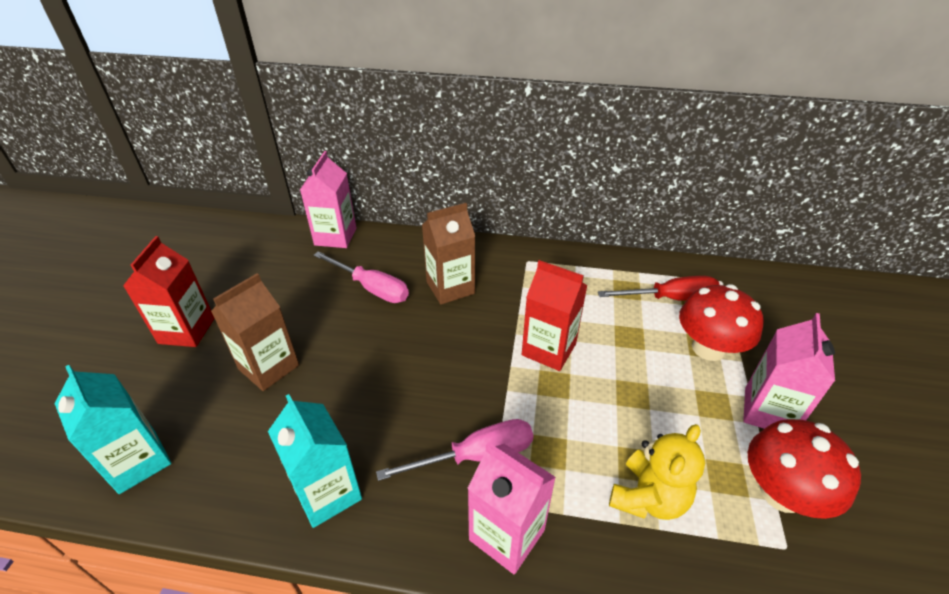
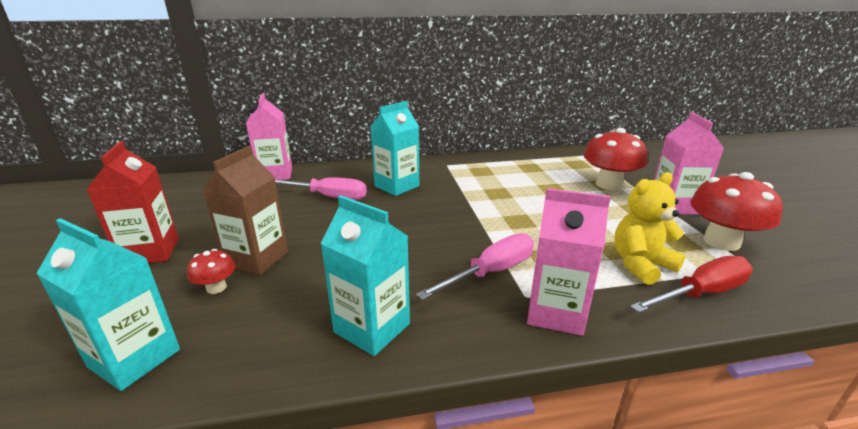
camera: 20 degrees left, 15 degrees down
brown carton [422,203,475,304] -> turquoise carton [370,101,419,196]
red carton [522,260,588,371] -> none
red screwdriver [598,276,720,301] -> red screwdriver moved to [630,256,753,313]
yellow teddy bear [609,424,705,520] -> yellow teddy bear turned 135 degrees counterclockwise [614,172,685,285]
none -> red mushroom [187,249,235,294]

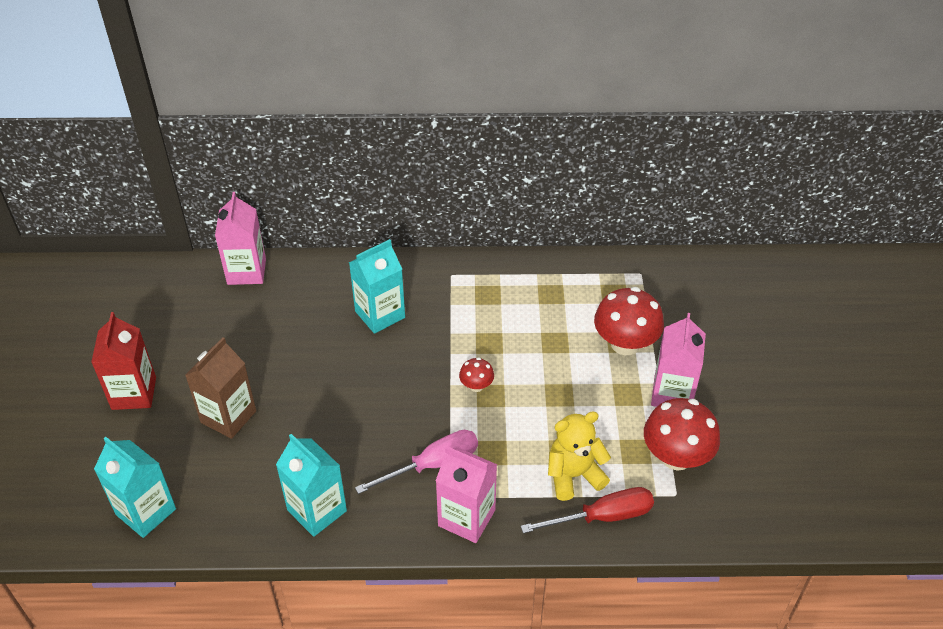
camera: 10 degrees right, 20 degrees up
red mushroom [187,249,235,294] -> red mushroom moved to [459,357,494,392]
pink screwdriver [275,178,367,200] -> none

